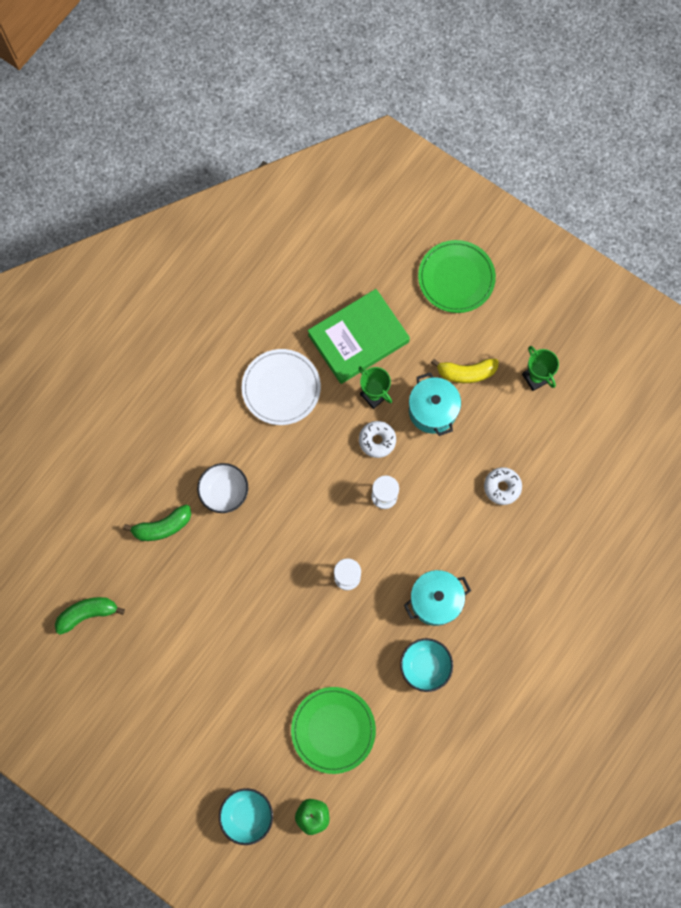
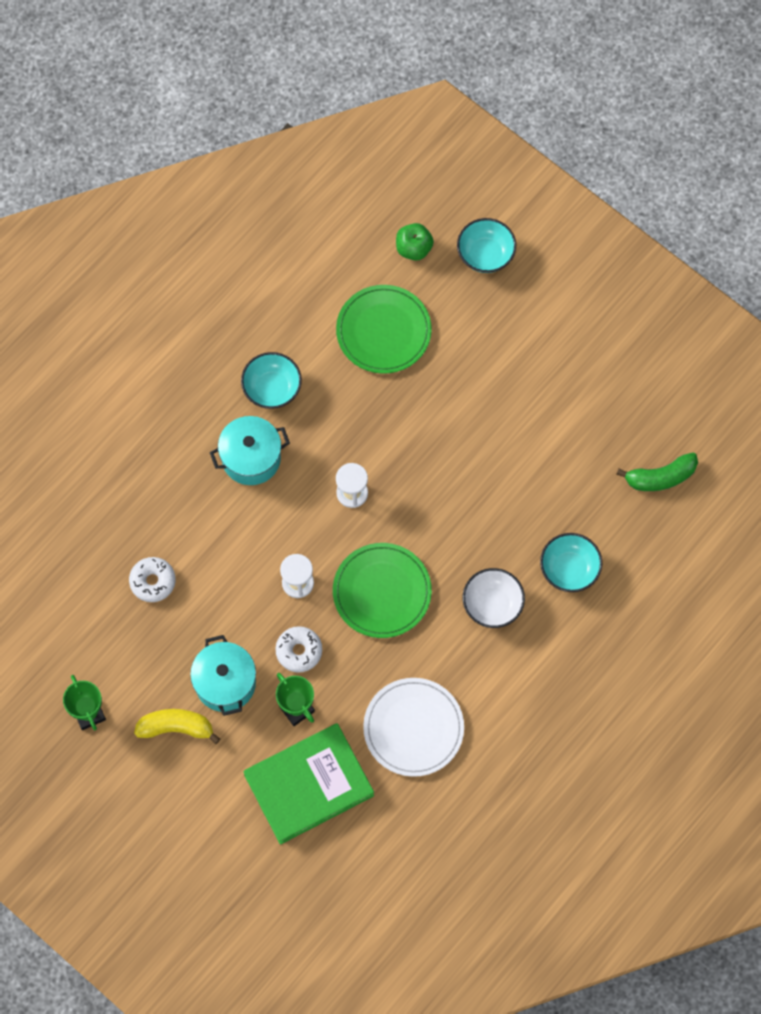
camera: 175 degrees left, 5 degrees down
green banana [123,504,191,541] -> turquoise bowl [540,533,602,592]
green plate [418,240,496,313] -> green plate moved to [333,543,432,638]

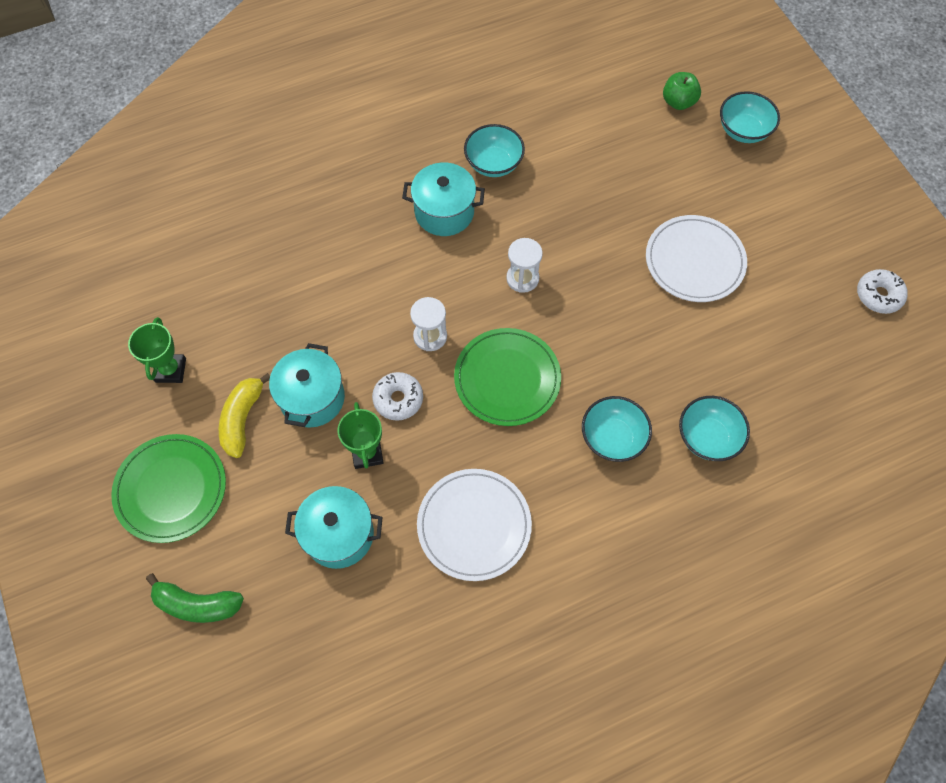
camera: 25 degrees right, 5 degrees down
white donut [129,557,176,602] -> white donut moved to [857,269,908,314]
yellow banana [134,709,220,744] -> yellow banana turned 105 degrees counterclockwise [219,373,270,458]
green book [243,723,374,845] -> turquoise pot [285,486,383,569]
green plate [336,285,432,374] -> green plate moved to [111,434,226,543]
white bowl [463,568,525,628] -> turquoise bowl [582,396,652,462]
green banana [616,453,698,491] -> green banana moved to [146,573,244,623]
none -> white plate [646,215,747,302]

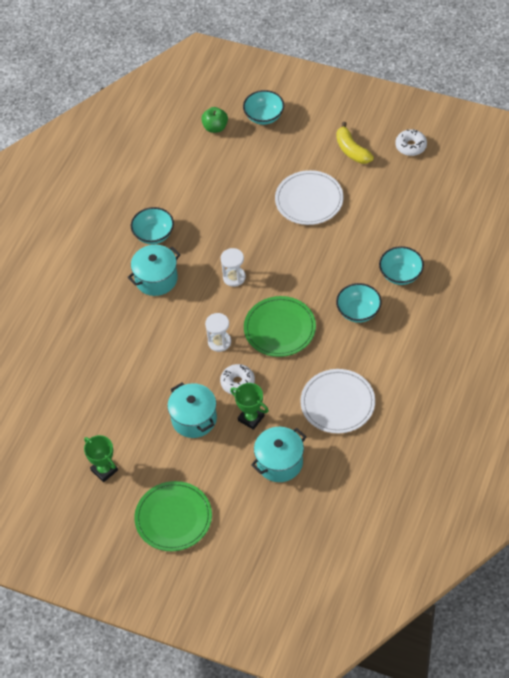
camera: 40 degrees left, 10 degrees down
green banana [146,573,244,623] -> none
yellow banana [219,373,270,458] -> yellow banana moved to [336,122,374,164]

